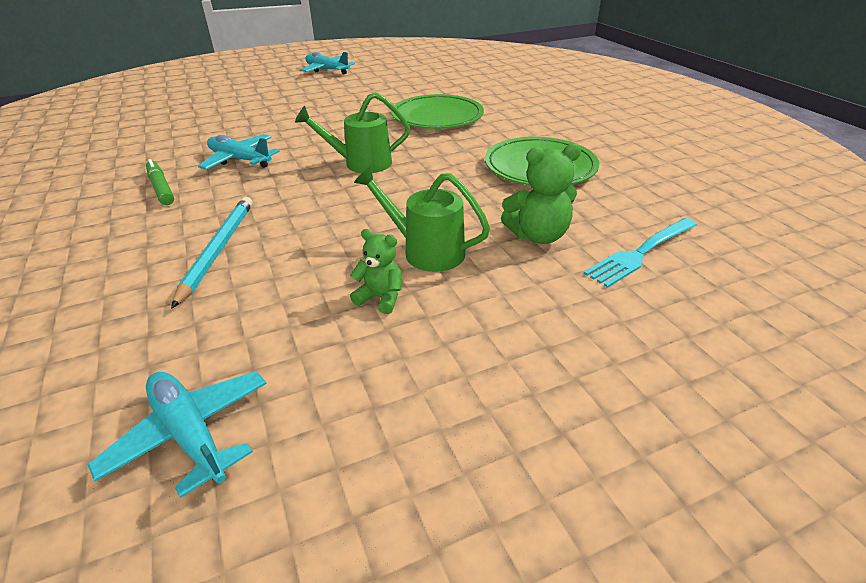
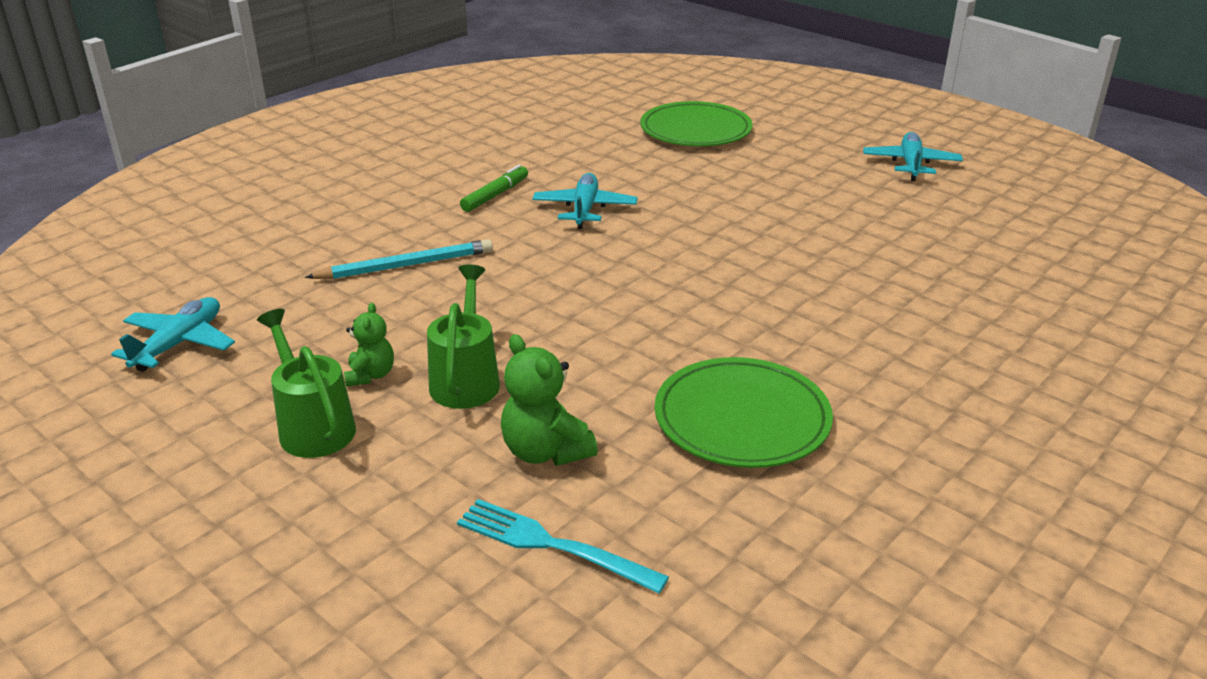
camera: 65 degrees right, 5 degrees down
green watering can [295,92,410,173] -> green watering can moved to [257,309,356,458]
green plate [391,94,484,129] -> green plate moved to [640,101,753,146]

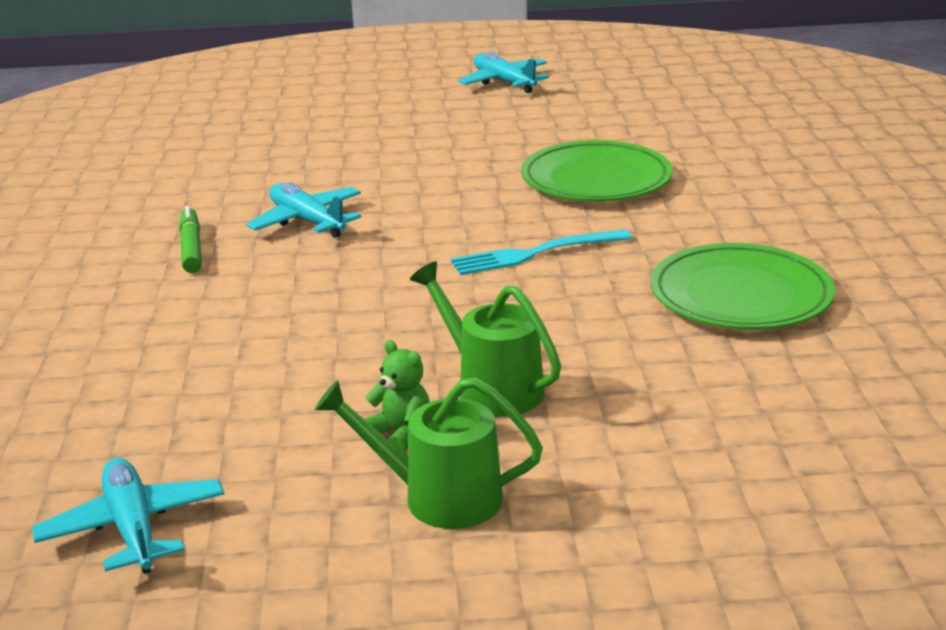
camera: 45 degrees left, 5 degrees down
turquoise pencil [305,239,493,279] -> none
turquoise fork [457,499,669,594] -> turquoise fork moved to [450,229,632,275]
green teddy bear [501,334,598,466] -> none
green plate [640,101,753,146] -> green plate moved to [521,140,673,201]

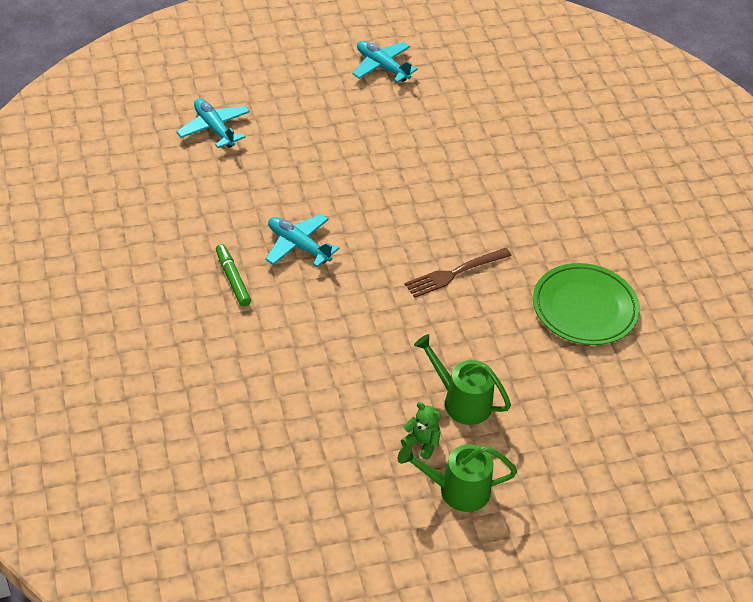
camera: 15 degrees left, 20 degrees up
turquoise plane [32,458,224,574] -> turquoise plane moved to [176,98,250,148]
turquoise fork [450,229,632,275] -> brown fork [405,248,512,298]
green plate [521,140,673,201] -> none

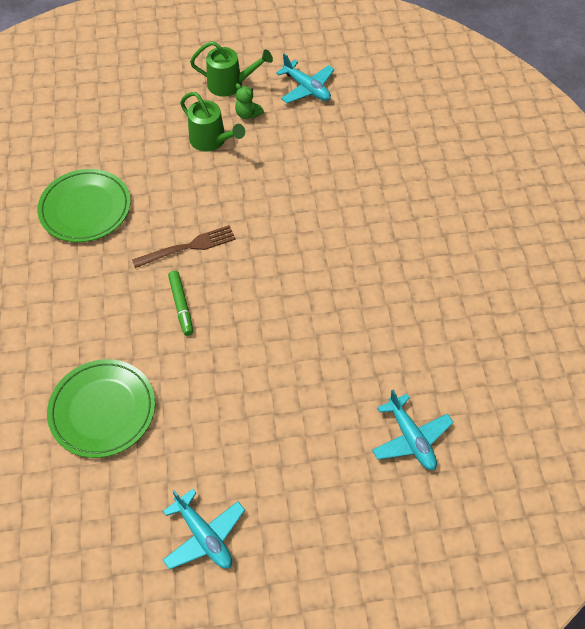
camera: 170 degrees left, 10 degrees up
green marker [216,244,251,307] -> green marker moved to [168,271,193,336]
turquoise plane [265,214,339,267] -> turquoise plane moved to [276,54,334,103]
none -> green plate [47,359,155,458]

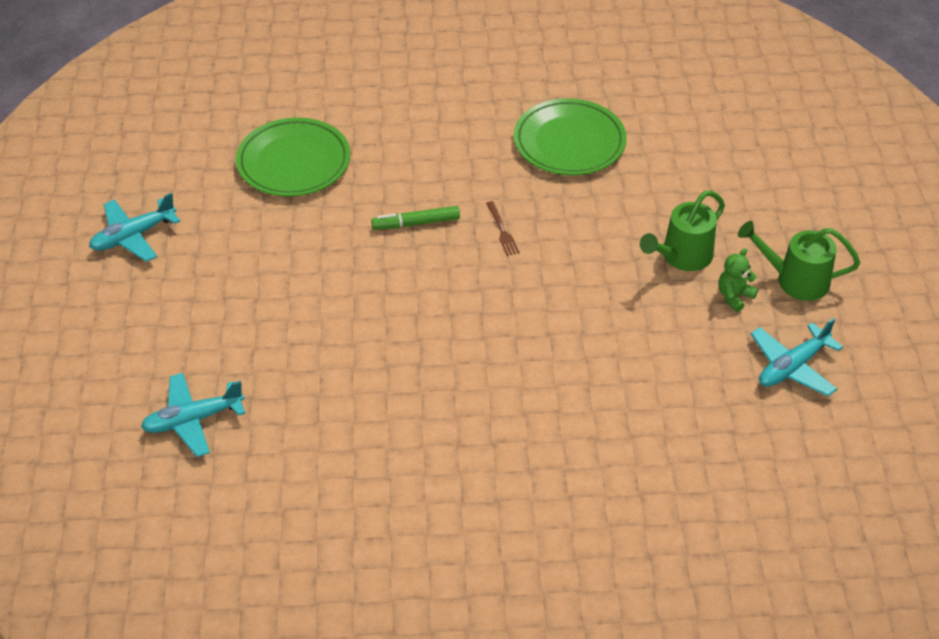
camera: 95 degrees right, 10 degrees down
brown fork [132,225,236,268] -> brown fork [486,201,520,256], size x0.58
green watering can [190,41,273,97] -> green watering can turned 90 degrees clockwise [738,221,860,301]

